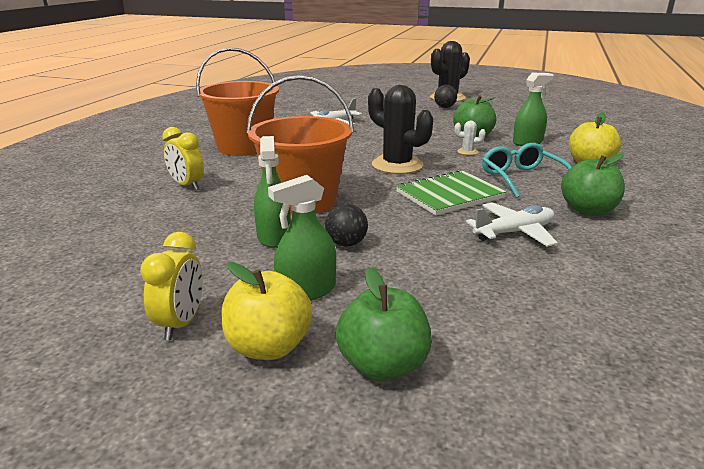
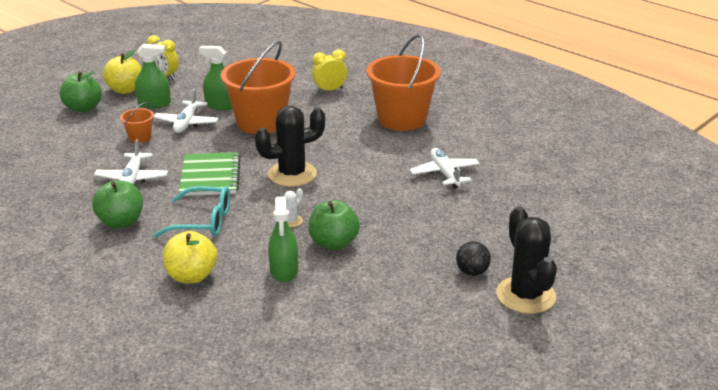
camera: 115 degrees right, 5 degrees up
green spray bottle [268,175,336,301] -> green spray bottle turned 90 degrees clockwise [135,44,171,109]
black ball [325,204,368,247] -> white plane [153,88,219,133]
none -> orange bucket [120,102,154,143]

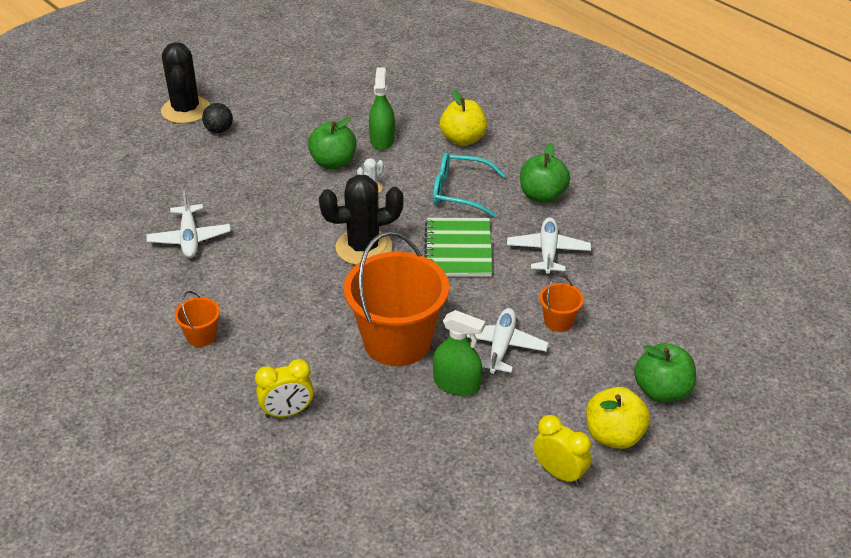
camera: 175 degrees left, 10 degrees up
green spray bottle [135,44,171,109] -> none
orange bucket [367,34,441,131] -> orange bucket [174,291,220,347], size x0.44

